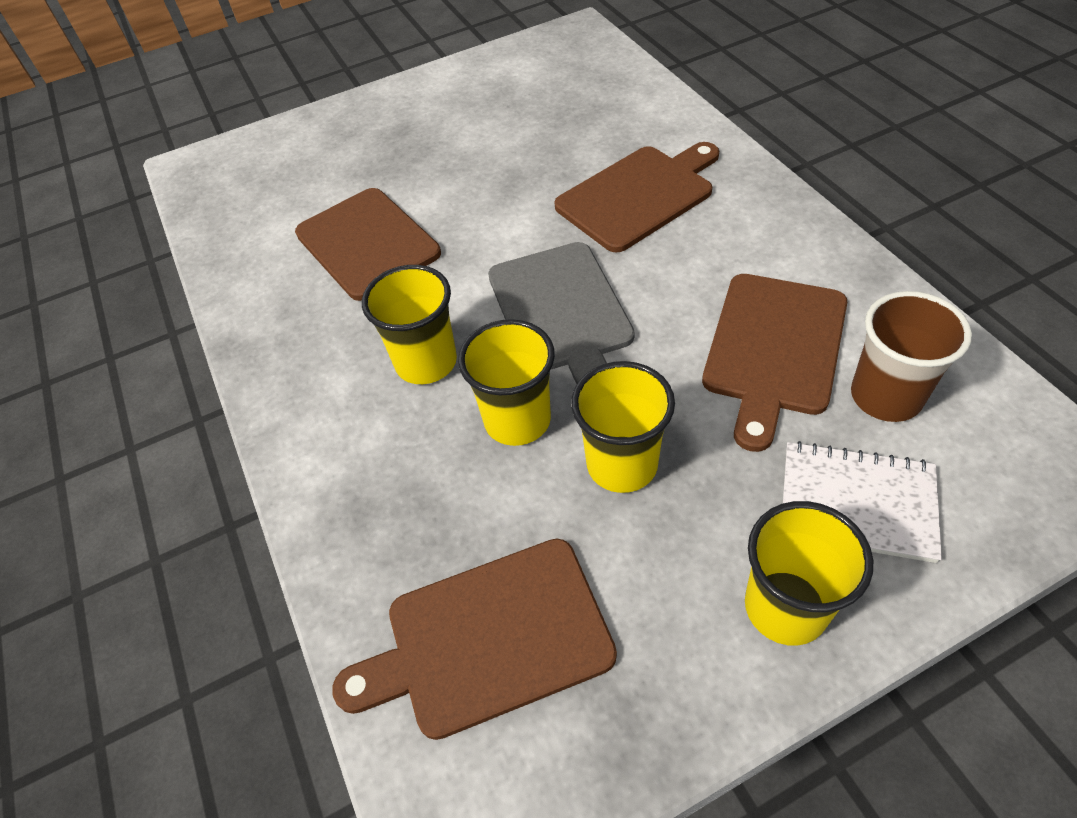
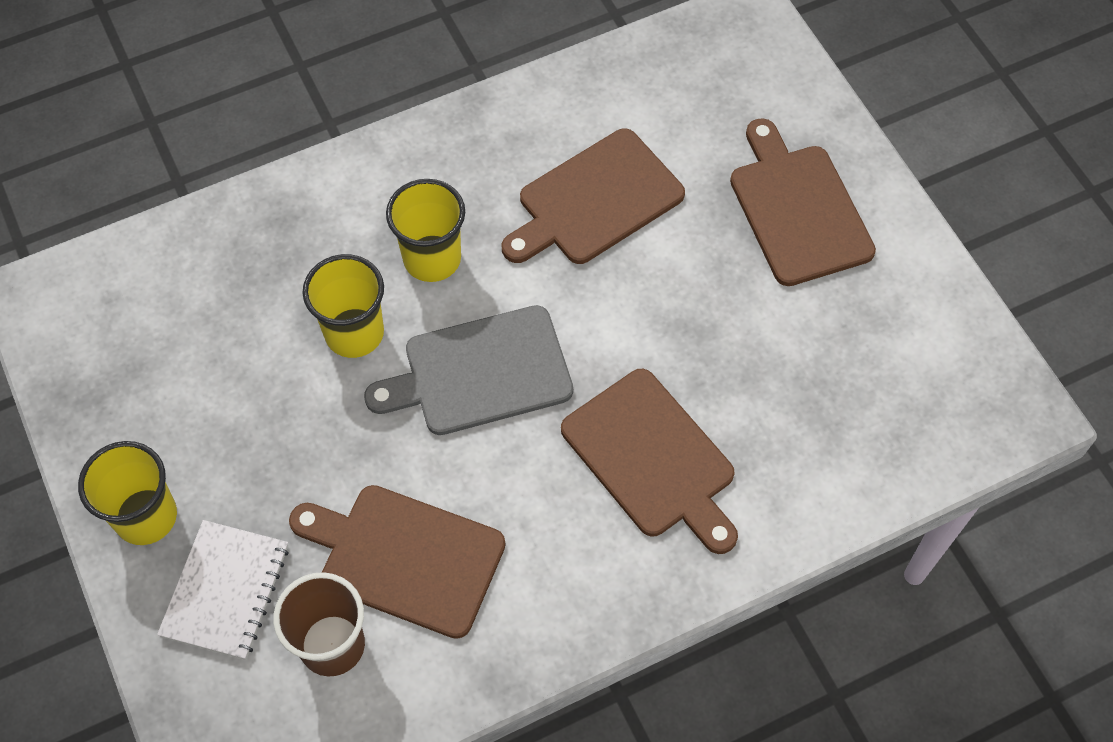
camera: 85 degrees right, 10 degrees up
brown cutting board [332,539,617,740] -> brown cutting board moved to [730,118,876,286]
yellow cup [571,361,675,493] -> none

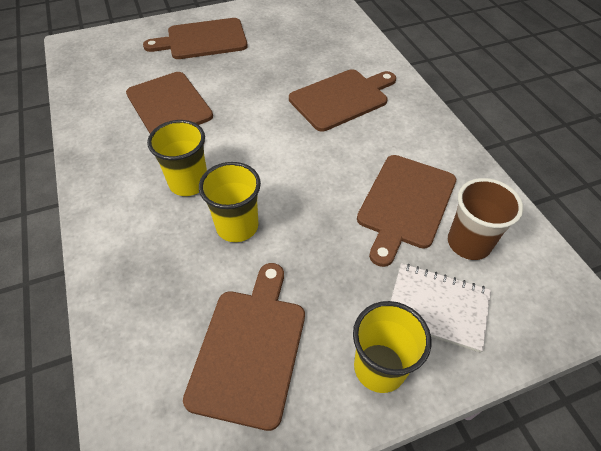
camera: 85 degrees left, 10 degrees down
grey cutting board [364,305,573,435] -> none
none -> brown cutting board [183,263,305,431]

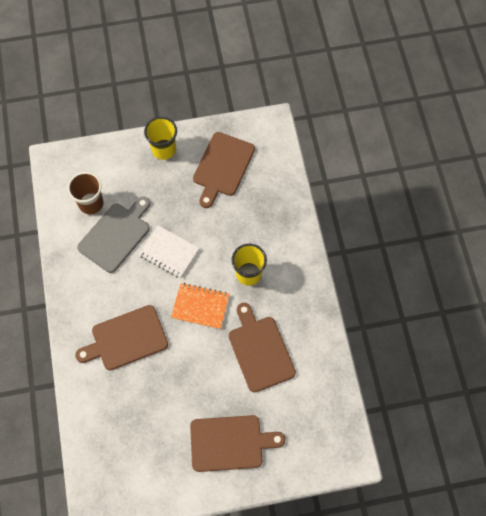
camera: 170 degrees left, 15 degrees up
yellow cup [199,162,261,242] -> none
brown cutting board [357,155,456,267] -> grey cutting board [77,196,150,273]
white notebook [391,263,491,352] -> white notebook moved to [138,226,200,278]
none -> orange notebook [171,283,229,329]

